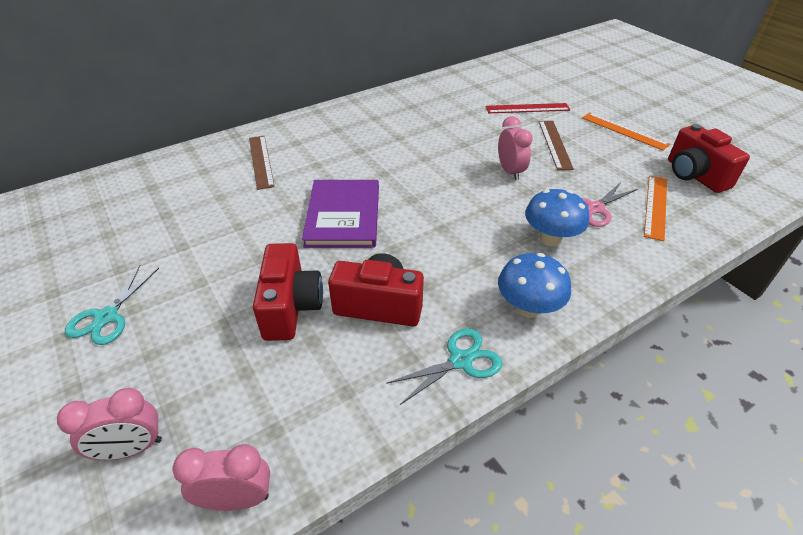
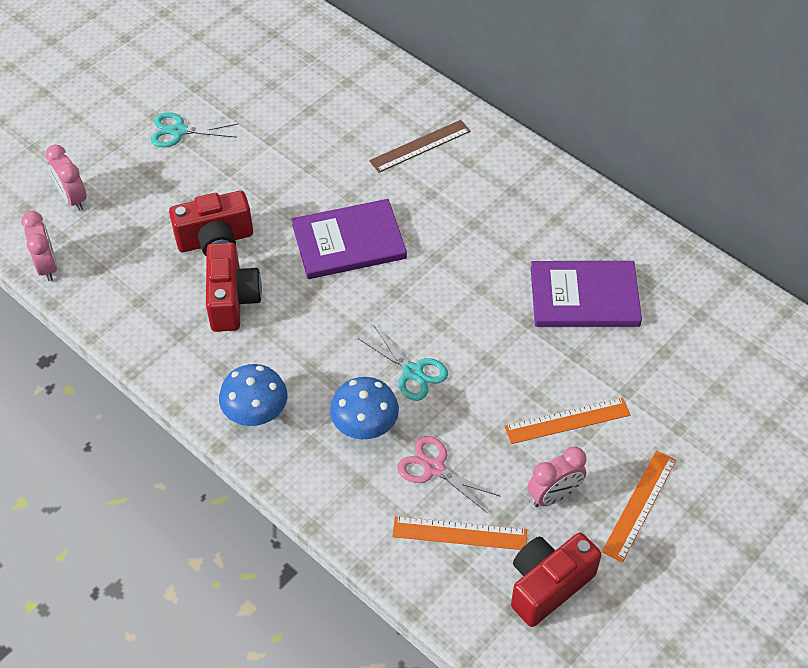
camera: 75 degrees right, 10 degrees up
turquoise scissors [386,328,502,405] -> turquoise scissors moved to [358,326,448,401]
red ruler [486,103,570,113] -> none
pink clock [498,116,533,181] -> pink clock moved to [528,447,586,507]
brown ruler [538,121,574,170] -> orange ruler [504,398,630,444]
none -> purple book [531,261,642,327]

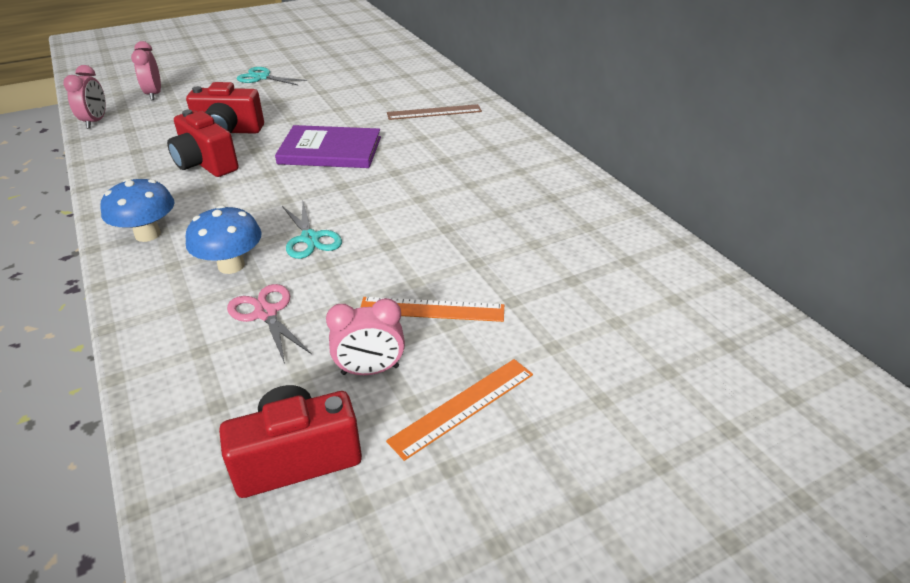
camera: 20 degrees right, 15 degrees down
red camera [206,242,262,332] -> red camera turned 120 degrees clockwise [167,110,238,177]
orange ruler [392,516,527,550] -> none
purple book [531,261,642,327] -> none

